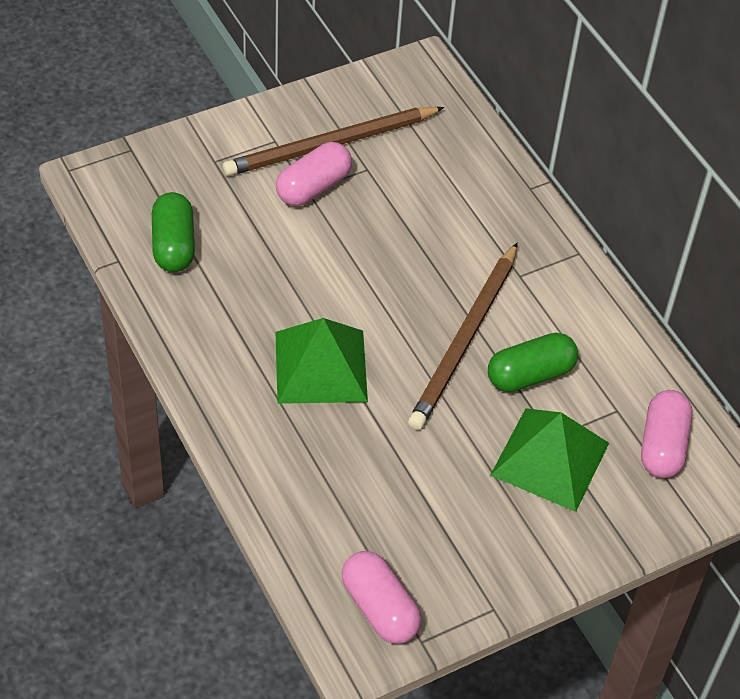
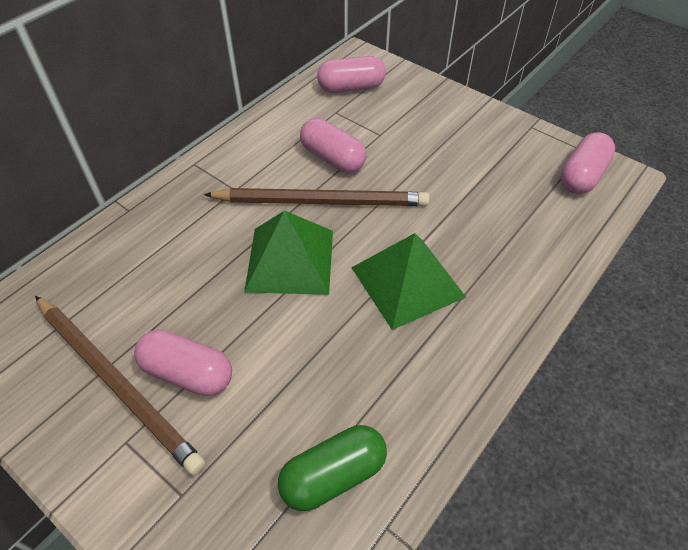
camera: 110 degrees left, 0 degrees up
green capsule [488,333,578,392] -> pink capsule [300,118,367,173]
green pyramid [490,408,609,512] -> green pyramid moved to [244,211,333,295]

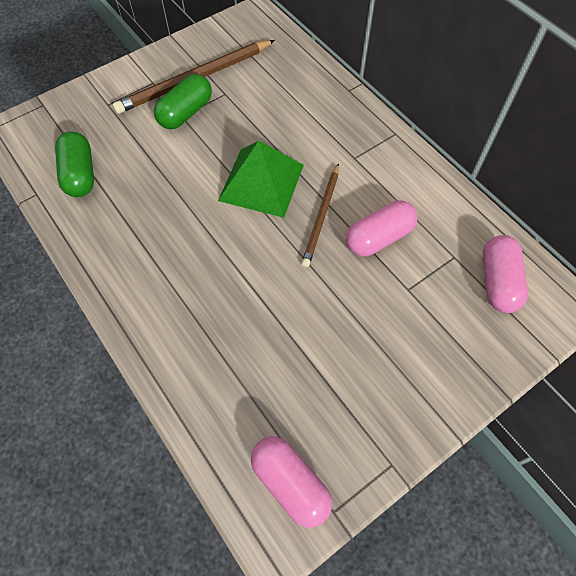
camera: 105 degrees right, 10 degrees up
pink capsule [134,329,232,396] -> green capsule [154,74,212,129]
brown pencil [204,188,430,206] -> brown pencil [301,163,339,267], size x0.61
green pyramid [351,233,466,330] -> none

